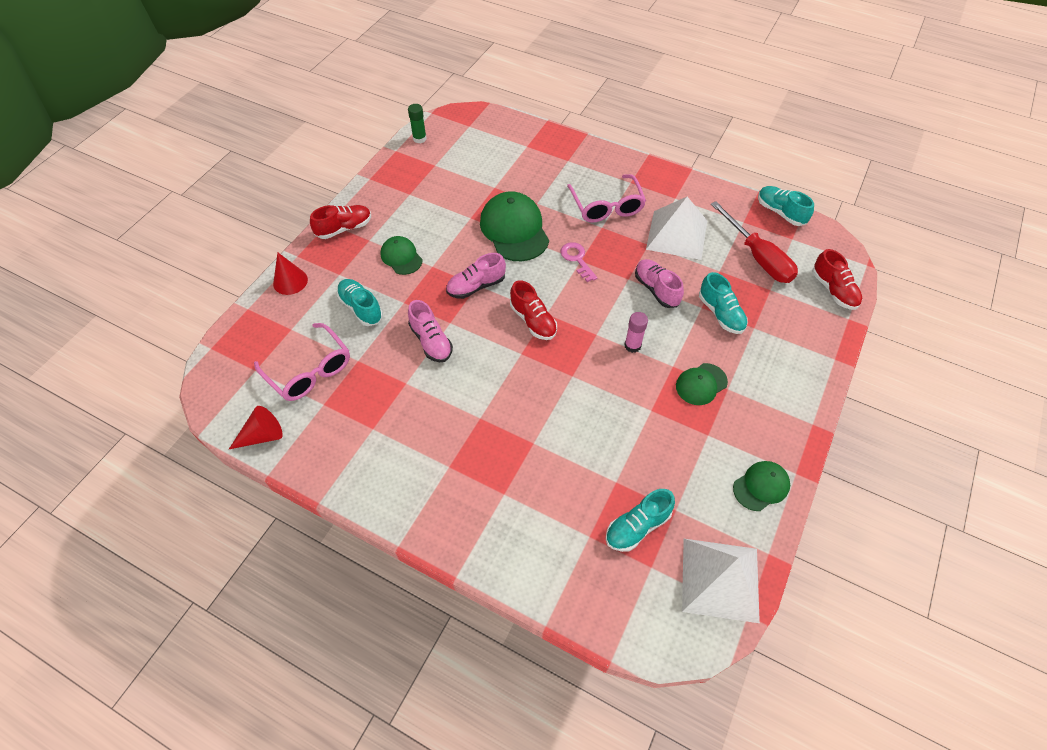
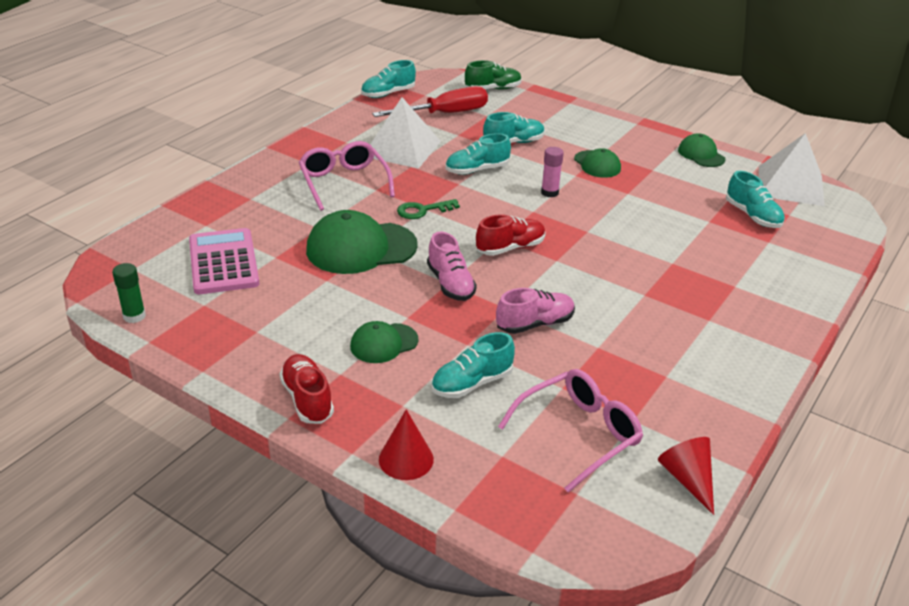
camera: 85 degrees left, 20 degrees down
pink key [560,242,597,282] -> green key [397,199,460,219]
pink glasses [567,174,646,223] -> pink glasses turned 105 degrees counterclockwise [299,141,395,211]
pink shoe [635,259,684,308] -> turquoise shoe [445,133,511,175]
red shoe [812,249,862,310] -> green shoe [465,60,522,90]
none -> pink calculator [189,228,259,294]

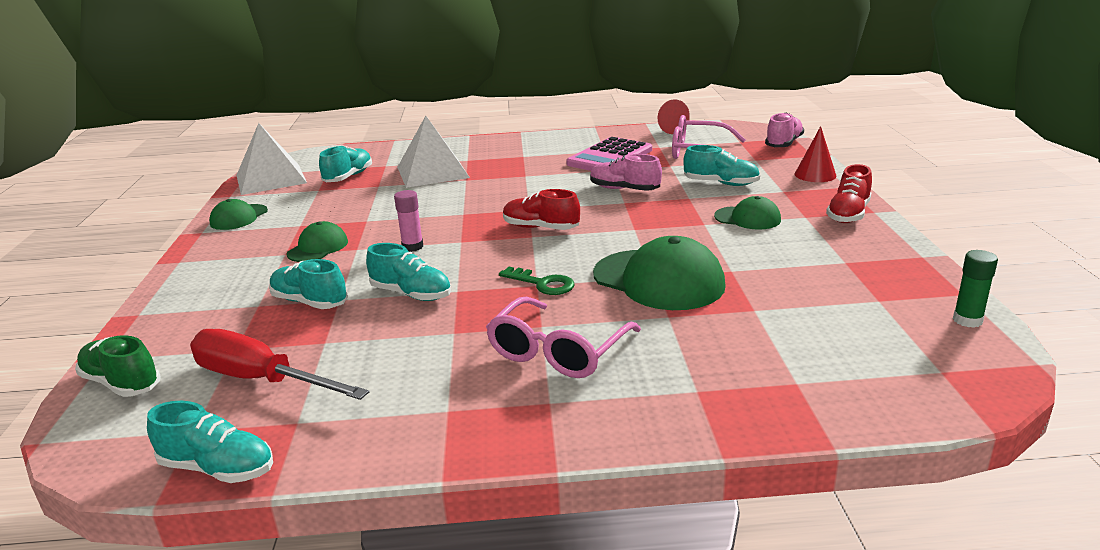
camera: 125 degrees left, 10 degrees down
pink calculator [189,228,259,294] -> pink calculator moved to [566,137,652,171]
white pyramid [370,97,441,169] -> white pyramid moved to [397,116,470,188]
pink shoe [427,232,477,301] -> pink shoe moved to [765,112,804,147]

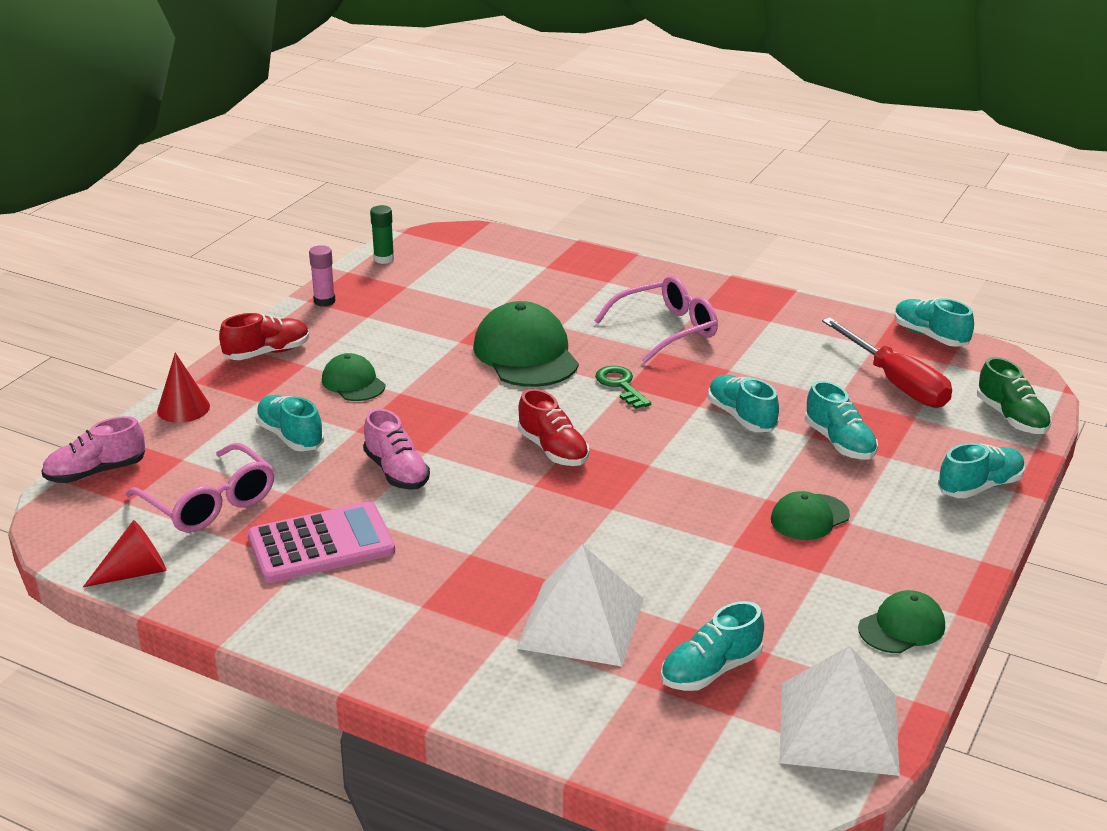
camera: 150 degrees left, 5 degrees up
pink glue stick [394,190,423,252] -> pink glue stick moved to [309,245,336,307]
none -> turquoise shoe [938,443,1025,499]

